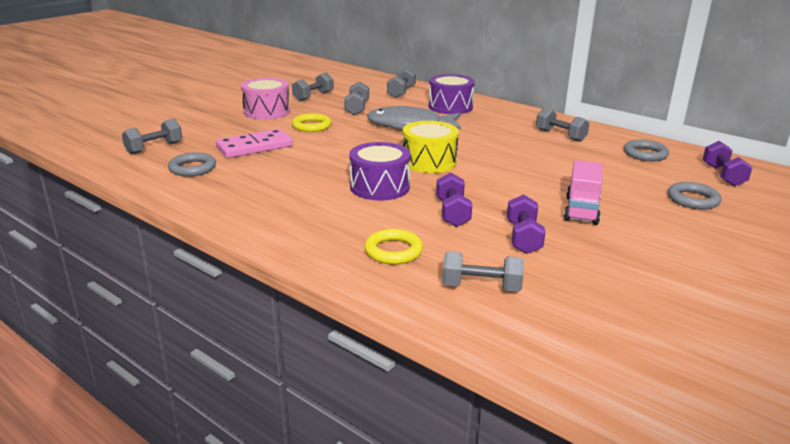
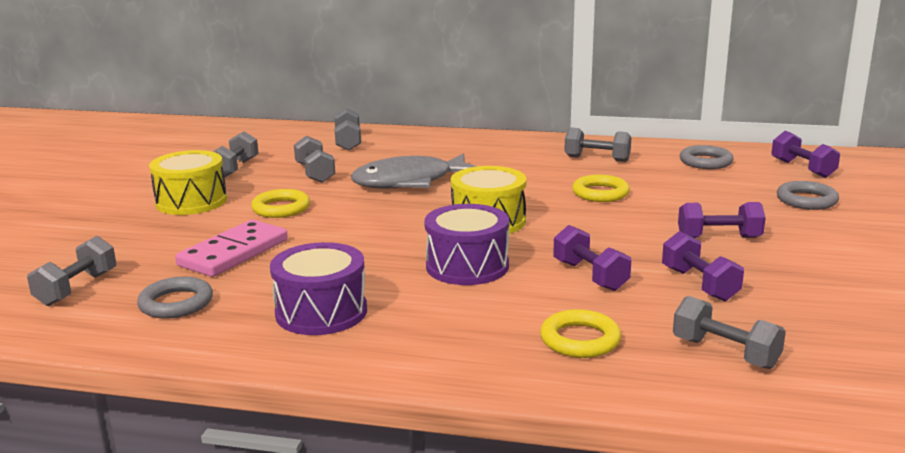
camera: 25 degrees left, 5 degrees down
pink drum [241,78,290,120] -> yellow drum [149,150,227,215]
purple drum [428,74,475,114] -> purple drum moved to [270,242,367,335]
grey dumbbell [442,251,524,292] -> grey dumbbell turned 60 degrees clockwise [673,296,786,369]
pink truck [564,160,603,225] -> purple dumbbell [678,202,766,238]
none -> yellow ring [572,175,630,202]

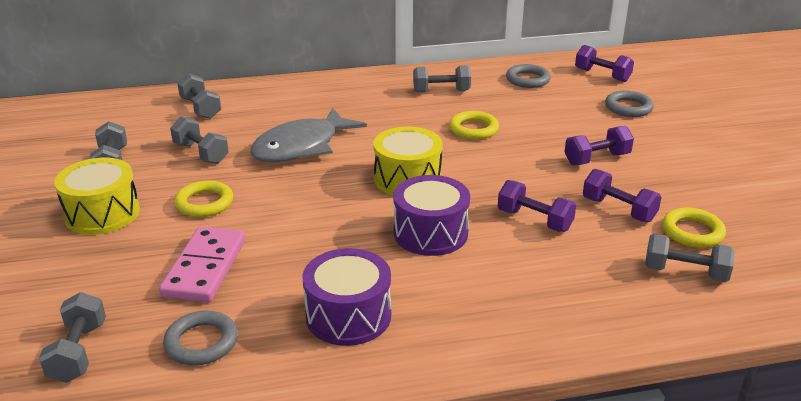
camera: 25 degrees left, 10 degrees up
yellow ring [540,309,621,358] -> yellow ring moved to [662,208,726,248]

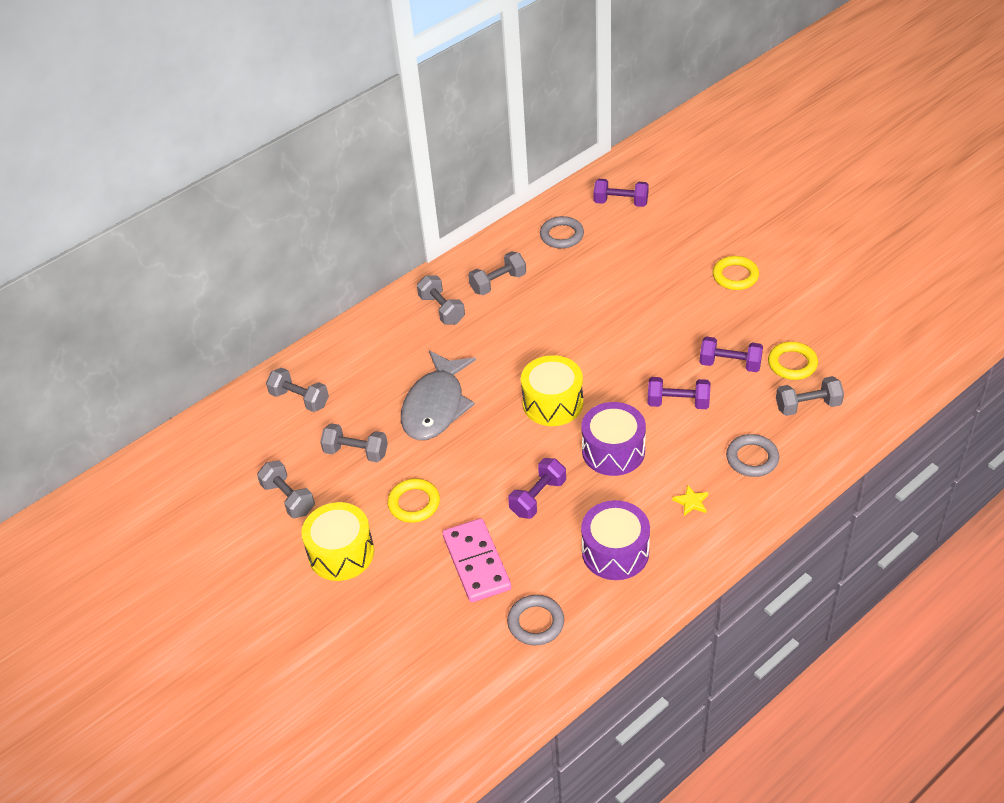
camera: 25 degrees left, 15 degrees up
grey dumbbell [39,292,106,383] -> grey dumbbell moved to [417,275,465,324]
yellow ring [449,111,499,140] -> yellow ring moved to [713,256,759,290]
purple dumbbell [564,126,634,165] -> purple dumbbell moved to [508,458,566,519]
grey ring [605,90,654,117] -> grey ring moved to [726,434,779,477]
none -> yellow star [672,485,709,516]

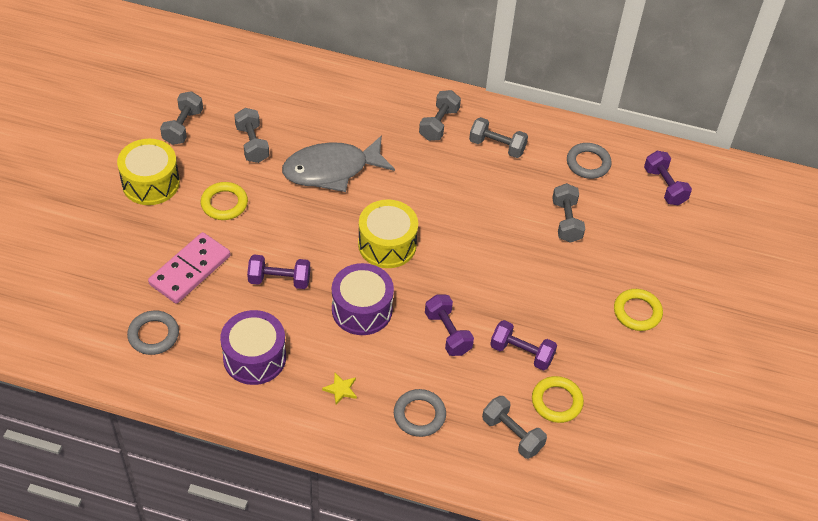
camera: 50 degrees right, 5 degrees up
grey dumbbell [266,368,329,412] -> grey dumbbell moved to [552,183,585,243]
purple dumbbell [700,337,763,372] -> purple dumbbell turned 45 degrees counterclockwise [490,320,557,371]

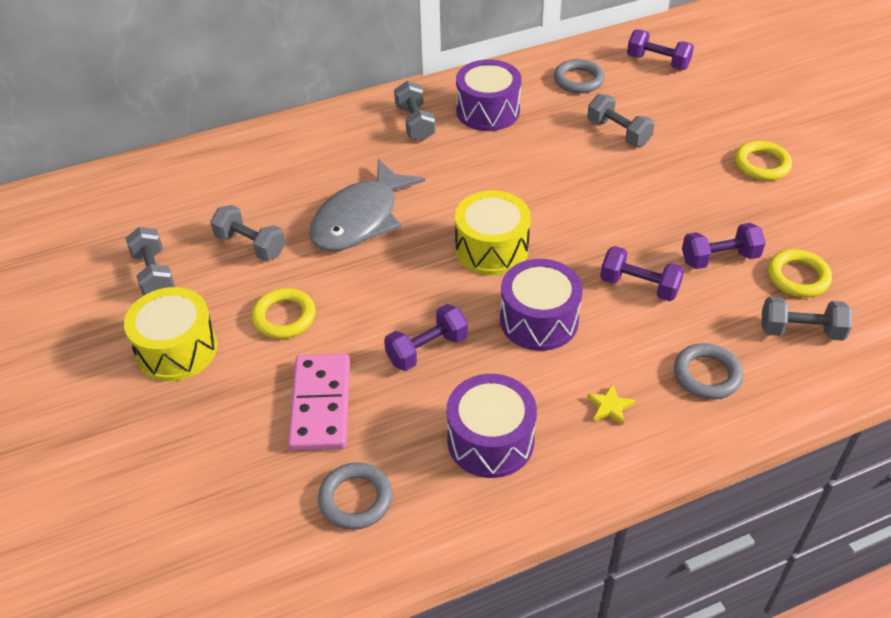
camera: 35 degrees left, 5 degrees down
grey dumbbell [469,117,528,158] -> purple drum [456,60,521,131]

